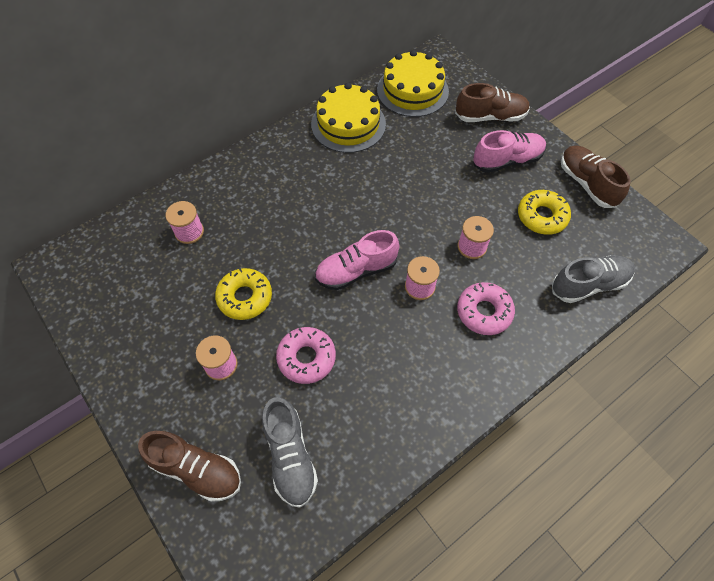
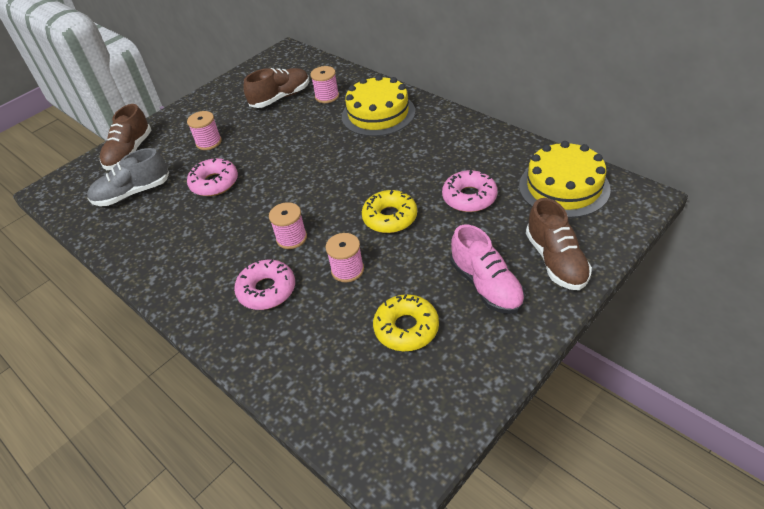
camera: 85 degrees right, 15 degrees down
yellow donut [215,268,272,320] -> yellow donut moved to [362,190,417,233]
yellow cake [311,83,386,153] -> yellow cake moved to [342,75,415,136]
pink shoe [315,230,400,290] -> none
grey shoe [552,256,635,303] -> none
brown shoe [561,145,631,208] -> brown shoe moved to [243,68,309,108]
none -> pink donut [442,170,497,212]

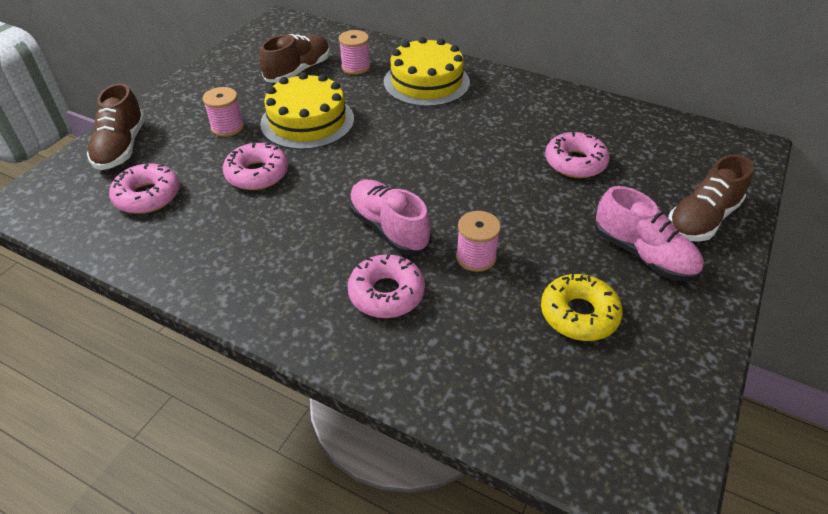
camera: 20 degrees left, 0 degrees up
grey shoe [87,148,169,206] -> pink donut [109,163,180,214]
pink spool [269,202,307,249] -> pink shoe [349,180,431,255]
yellow donut [362,190,417,233] -> none
yellow cake [519,141,611,218] -> yellow cake moved to [260,72,354,150]
brown shoe [526,198,592,290] -> brown shoe turned 75 degrees clockwise [668,154,754,242]

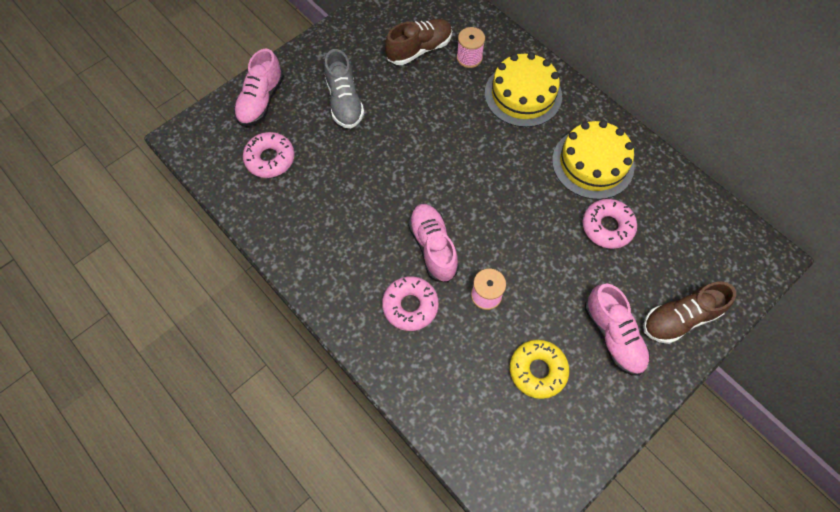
camera: 20 degrees right, 20 degrees up
brown shoe [87,83,145,170] -> pink shoe [234,49,284,126]
pink spool [203,87,244,137] -> grey shoe [324,49,364,129]
pink donut [223,142,288,190] -> none
yellow cake [260,72,354,150] -> yellow cake moved to [552,120,634,200]

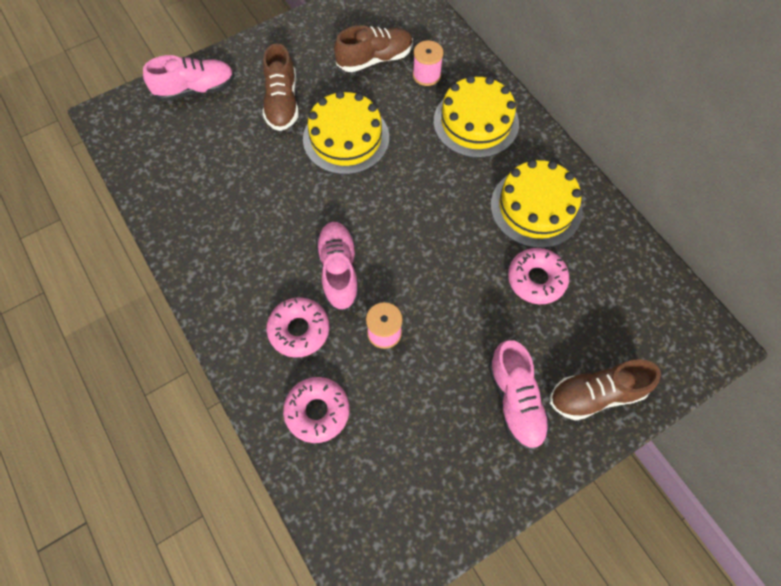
camera: 10 degrees right, 0 degrees up
pink shoe [234,49,284,126] -> pink shoe turned 135 degrees counterclockwise [143,55,235,101]
pink donut [243,132,294,178] -> pink donut moved to [283,377,349,443]
grey shoe [324,49,364,129] -> brown shoe [263,43,299,131]
yellow donut [510,340,569,399] -> none
none -> yellow cake [303,91,389,175]

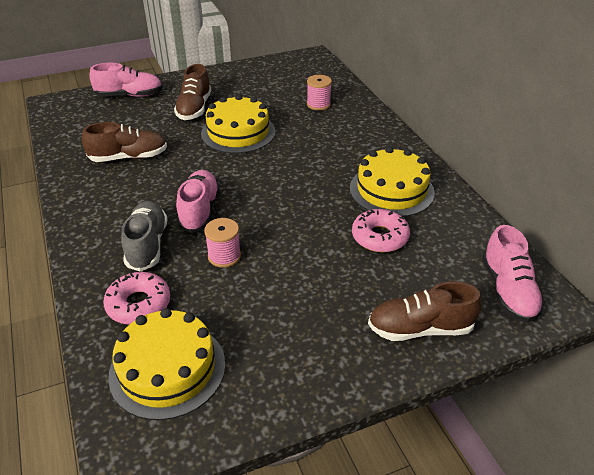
camera: 10 degrees right, 25 degrees down
pink donut [267,297,329,358] -> grey shoe [121,201,168,272]
brown shoe [334,25,413,72] -> brown shoe moved to [82,122,167,162]
yellow cake [433,75,519,158] -> yellow cake moved to [108,308,225,420]
pink shoe [488,340,551,450] -> pink shoe moved to [482,225,545,323]

